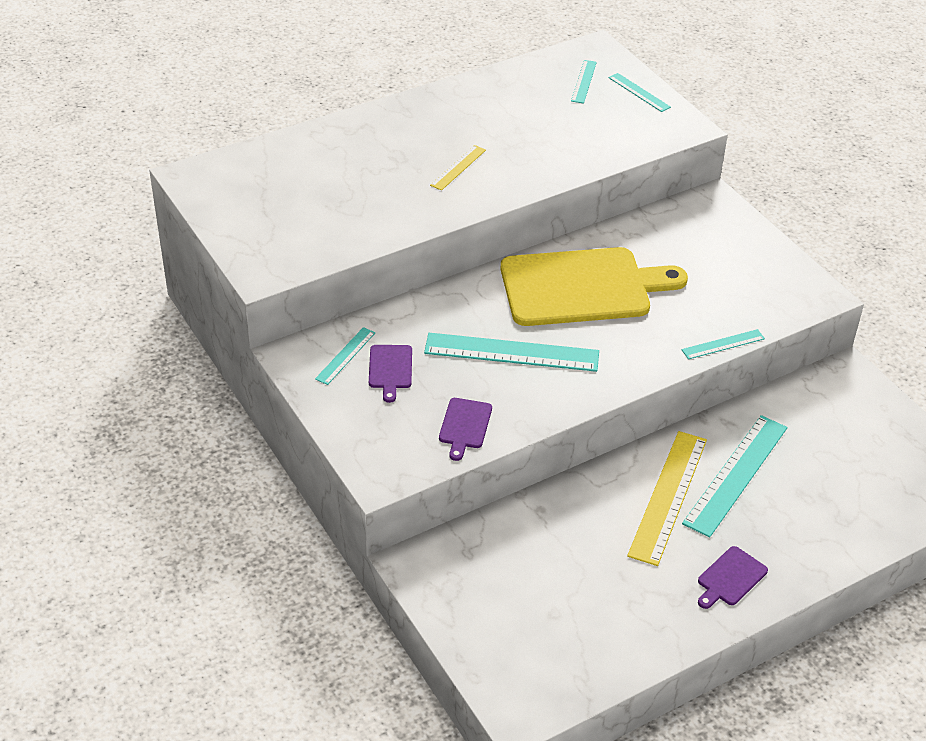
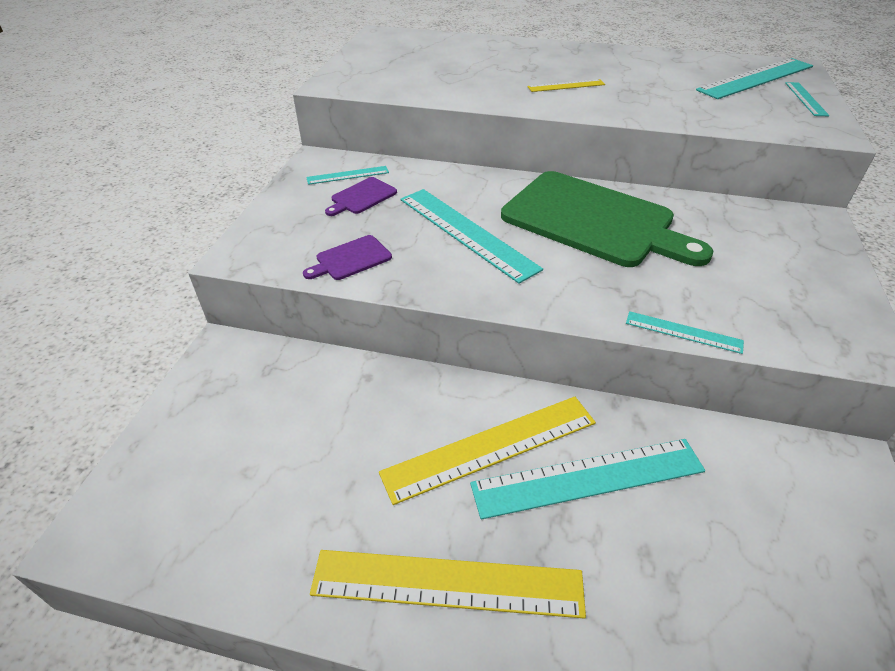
camera: 45 degrees right, 0 degrees up
yellow cutting board [500,247,688,326] -> green cutting board [501,171,713,267]
turquoise ruler [571,60,597,103] -> turquoise ruler [696,58,813,99], size x1.98
purple cutting board [698,546,768,609] -> yellow ruler [310,550,586,619]

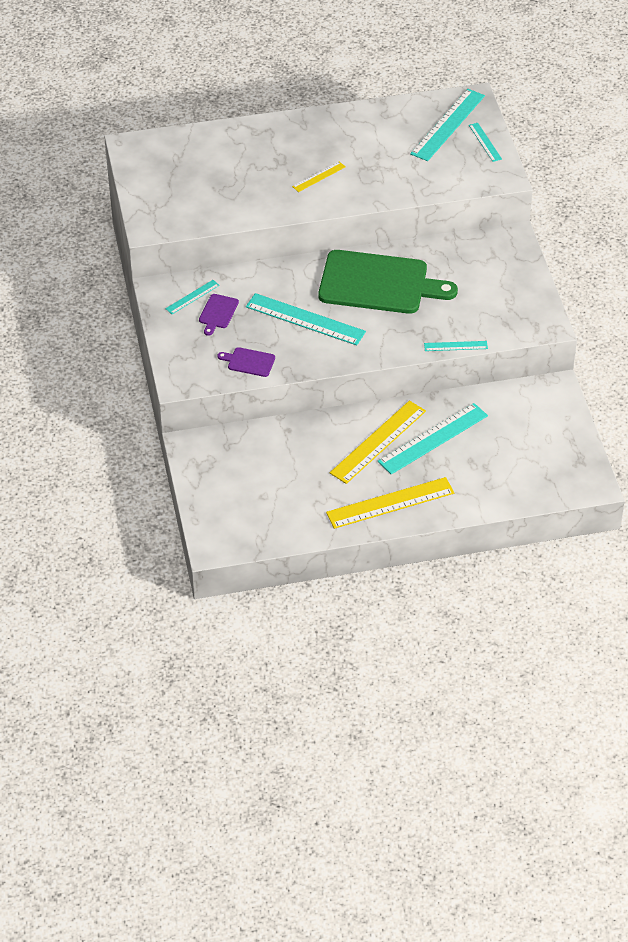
camera: 25 degrees left, 5 degrees up
purple cutting board [303,235,392,280] -> purple cutting board turned 75 degrees clockwise [217,347,275,377]

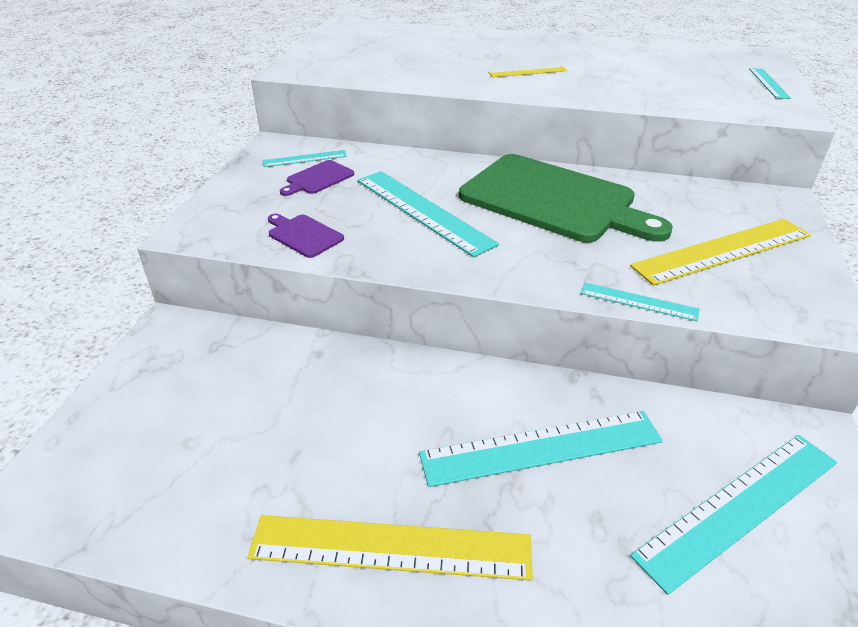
camera: 25 degrees right, 10 degrees down
yellow ruler [330,400,426,484] -> yellow ruler moved to [630,219,811,285]
turquoise ruler [410,89,485,161] -> turquoise ruler moved to [630,435,837,595]

